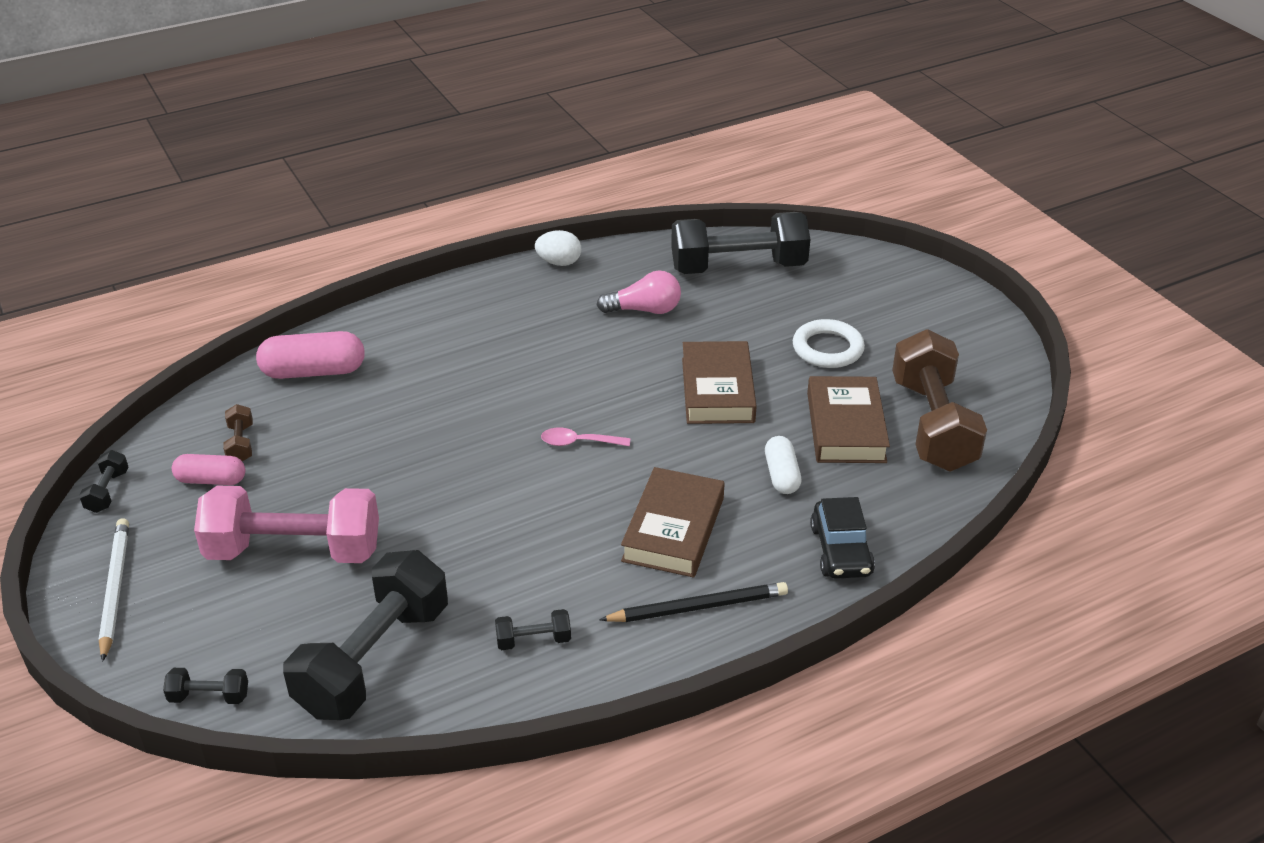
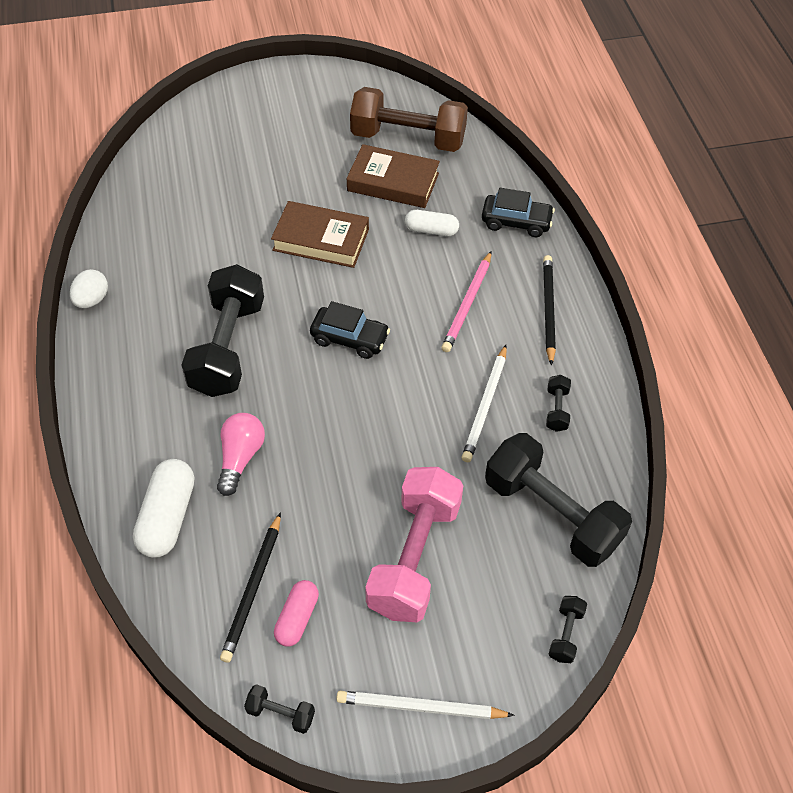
camera: 75 degrees left, 15 degrees up
brown dumbbell [223,404,253,462] -> black pencil [220,512,281,663]
pink capsule [256,331,365,379] -> white capsule [133,459,194,557]
pink spoon [541,427,630,446] -> black car [310,301,390,359]
pink light bulb [597,270,681,314] -> pink light bulb moved to [217,413,265,496]
brown book [621,467,725,578] -> pink pencil [441,251,491,352]
black dumbbell [671,212,810,274] -> black dumbbell moved to [181,264,264,397]
white ring [793,319,865,368] -> none
none -> white pencil [462,345,507,462]

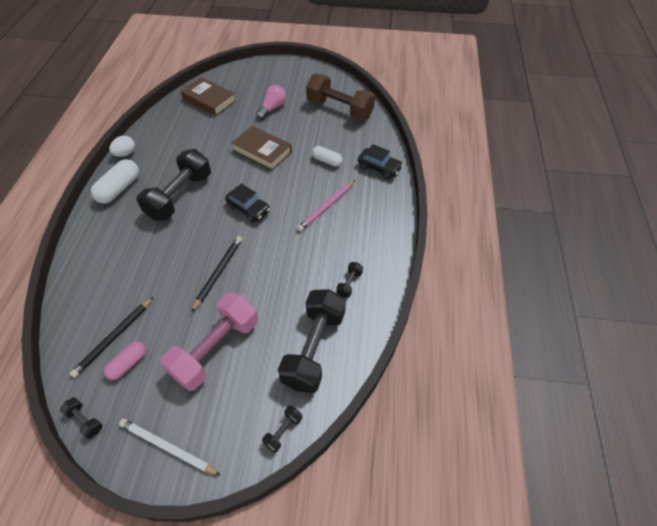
camera: 20 degrees right, 0 degrees up
white capsule [133,459,194,557] -> white capsule moved to [91,159,139,204]
pink light bulb [217,413,265,496] -> pink light bulb moved to [256,85,286,119]
brown book [347,144,440,208] -> brown book moved to [181,77,236,116]
white pencil [462,345,507,462] -> none
black dumbbell [485,433,632,567] -> black dumbbell turned 45 degrees clockwise [278,289,346,393]
black pencil [543,255,556,366] -> black pencil moved to [192,236,242,312]

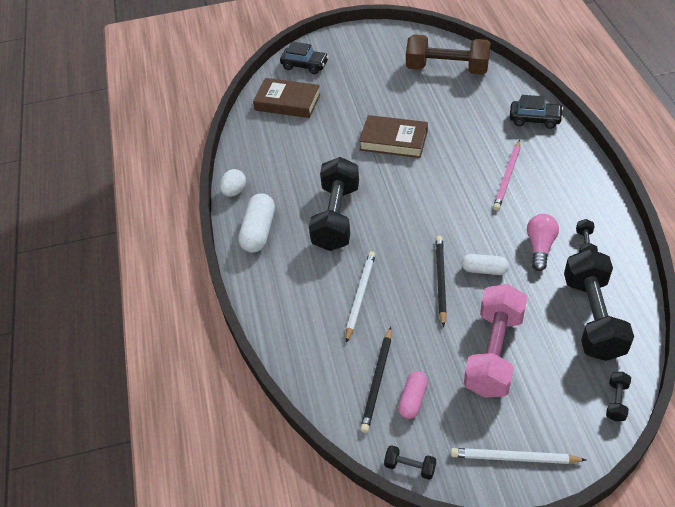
camera: 15 degrees left, 5 degrees down
black car [225,183,270,223] -> black car moved to [280,42,329,74]
pink light bulb [256,85,286,119] -> pink light bulb moved to [527,214,559,271]
white capsule [312,146,343,166] -> white capsule moved to [461,254,509,275]
none -> white pencil [346,251,376,343]

